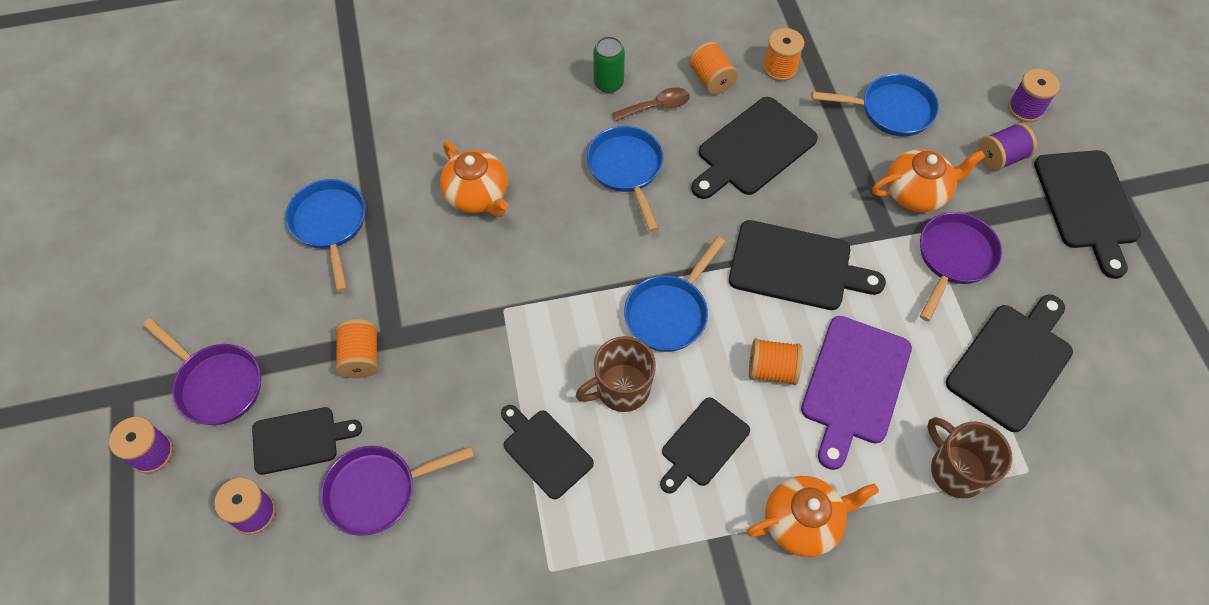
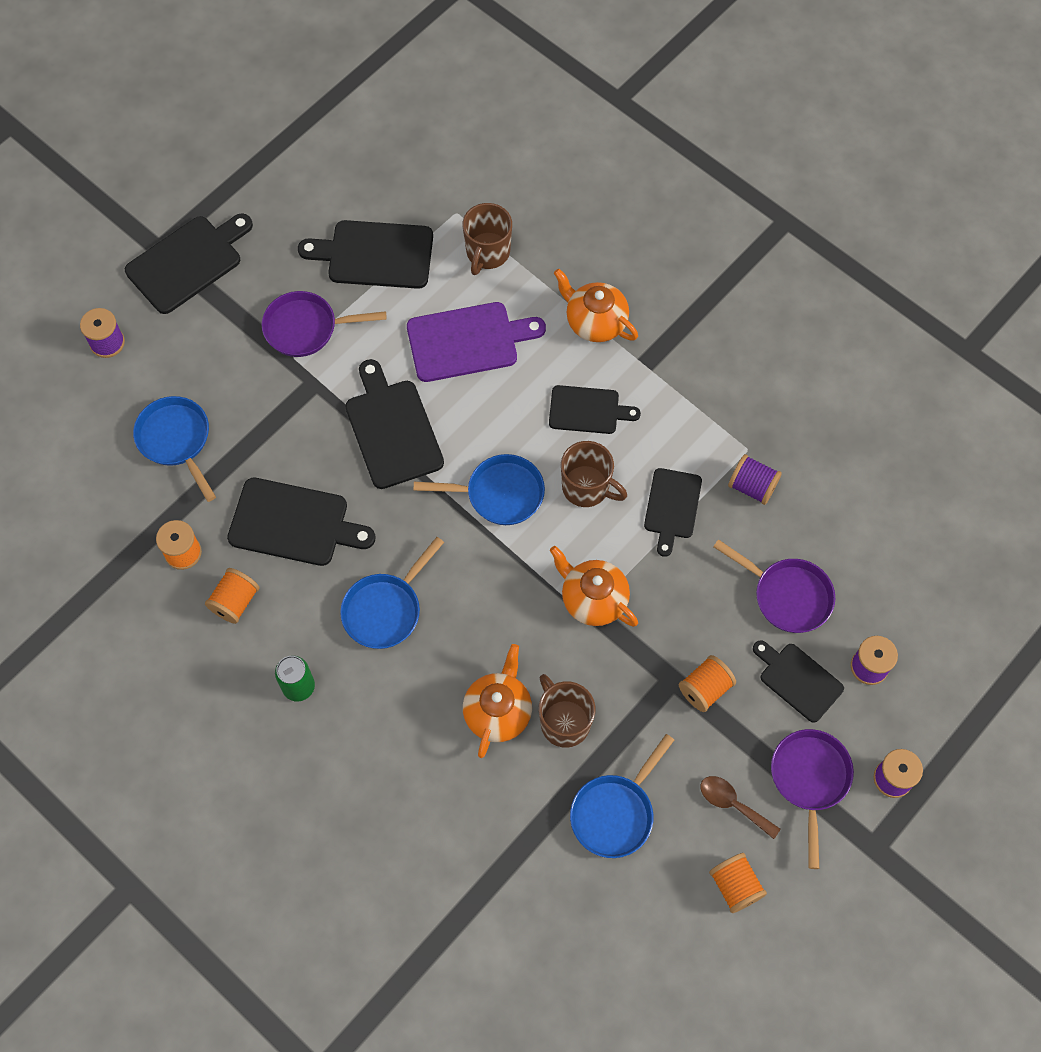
camera: 125 degrees left, 5 degrees up
brown spoon [612,87,690,121] -> brown spoon moved to [700,776,780,839]
orange spool [749,338,803,385] -> orange spool moved to [709,853,767,913]
orange teapot [872,149,985,212] -> orange teapot moved to [550,546,638,627]
purple spool [978,123,1037,171] -> purple spool moved to [728,454,782,505]
none -> brown mug [539,674,595,748]

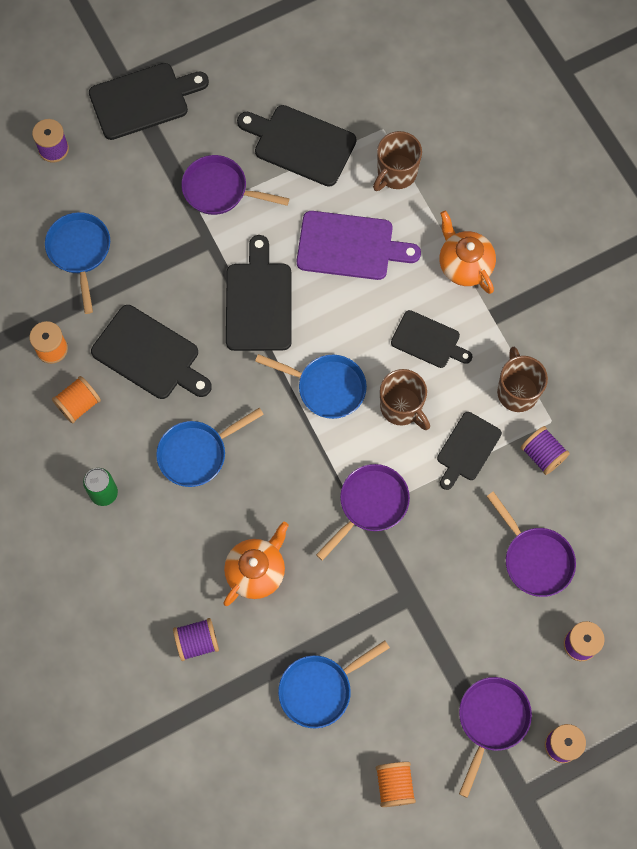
camera: 20 degrees right, 5 degrees up
brown mug [539,674,595,748] -> brown mug moved to [497,347,548,412]
orange teapot [550,546,638,627] -> purple pan [316,464,410,561]
orange spool [679,655,736,712] -> none
brown spoon [700,776,780,839] -> none
black cutting board [753,640,844,723] -> none
none -> purple spool [173,618,219,661]

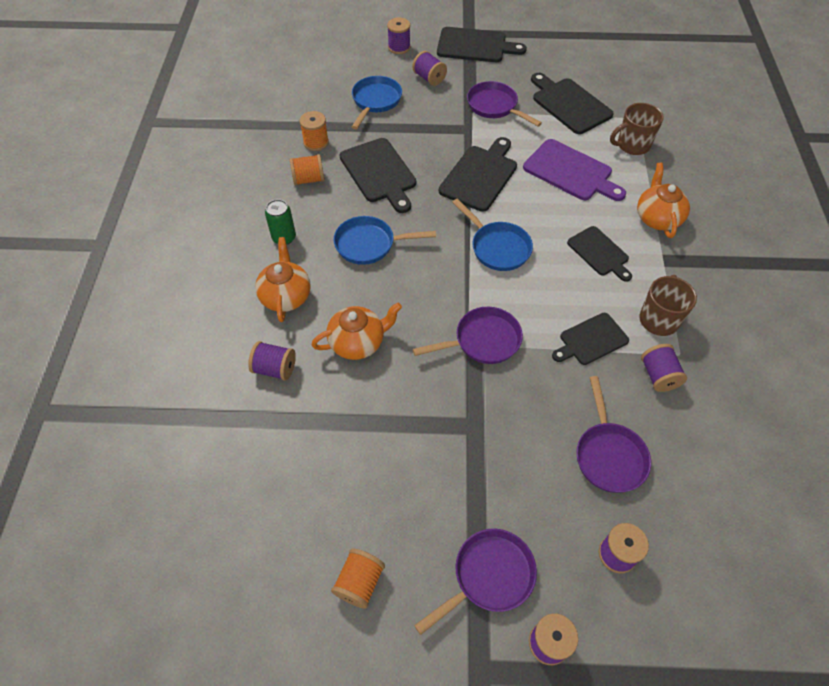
camera: 30 degrees right, 15 degrees down
blue pan [278,640,390,728] -> none
brown mug [380,369,430,430] -> none
none -> orange teapot [255,237,311,322]
none -> purple spool [412,51,447,86]

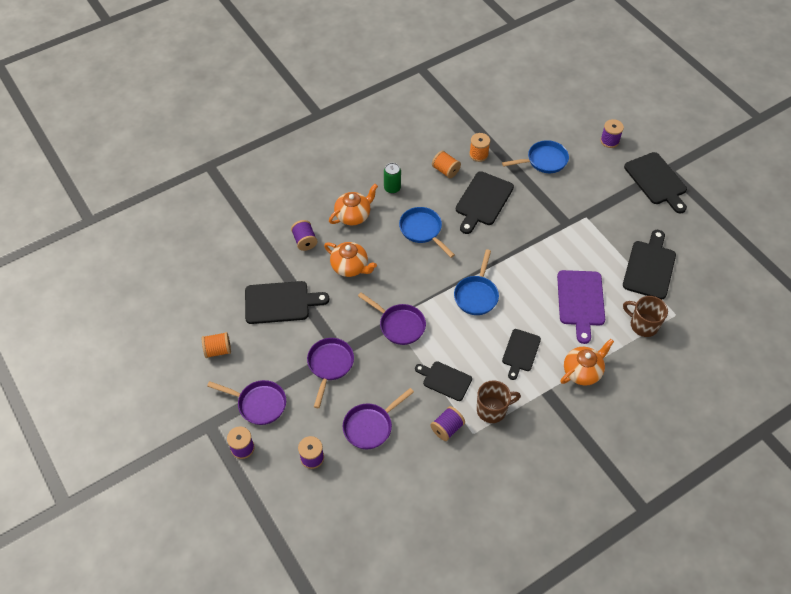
camera: 55 degrees right, 0 degrees up
purple spool [412,51,447,86] -> none
black cutting board [439,137,517,212] -> black cutting board moved to [245,281,329,324]
purple pan [467,81,542,127] -> purple pan moved to [307,338,354,408]

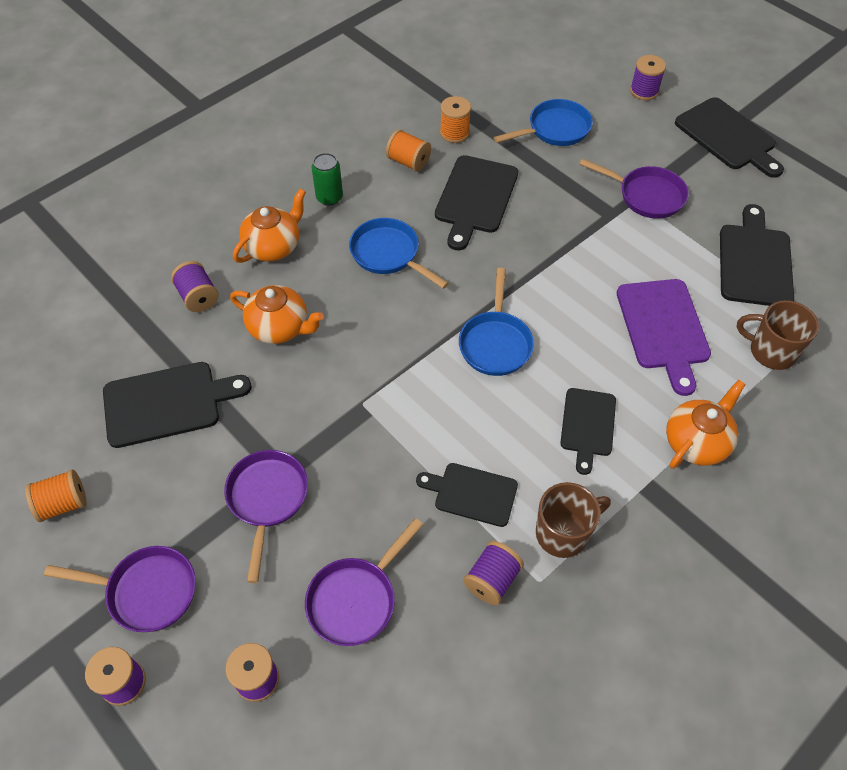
camera: 10 degrees left, 0 degrees up
purple pan [358,292,426,345] -> purple pan moved to [579,158,689,219]

